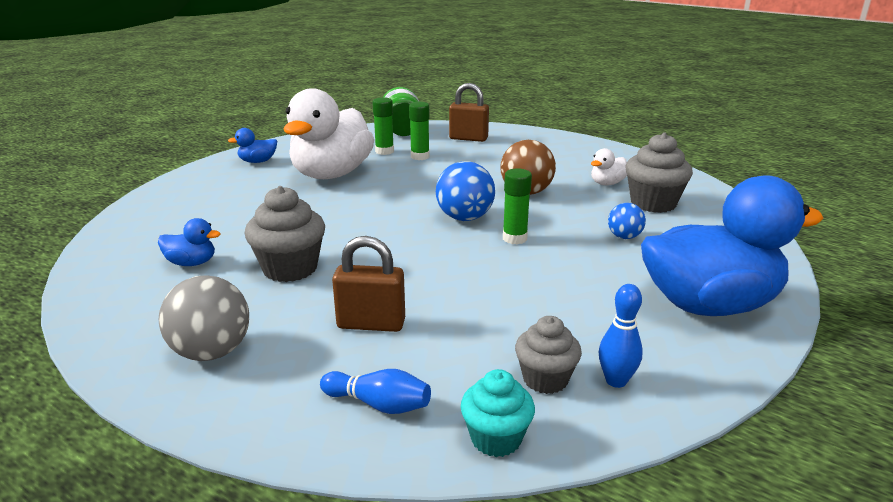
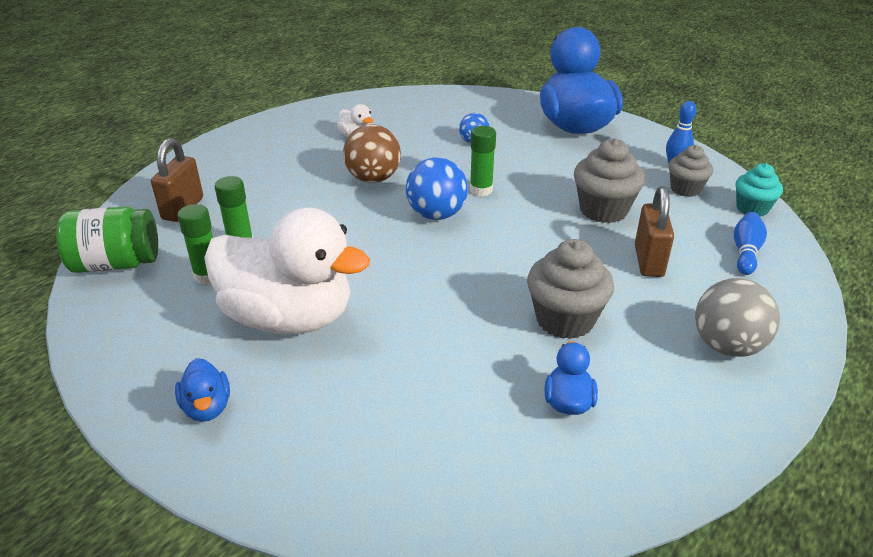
camera: 90 degrees left, 10 degrees up
grey cupcake [626,132,693,213] -> grey cupcake moved to [574,138,645,223]

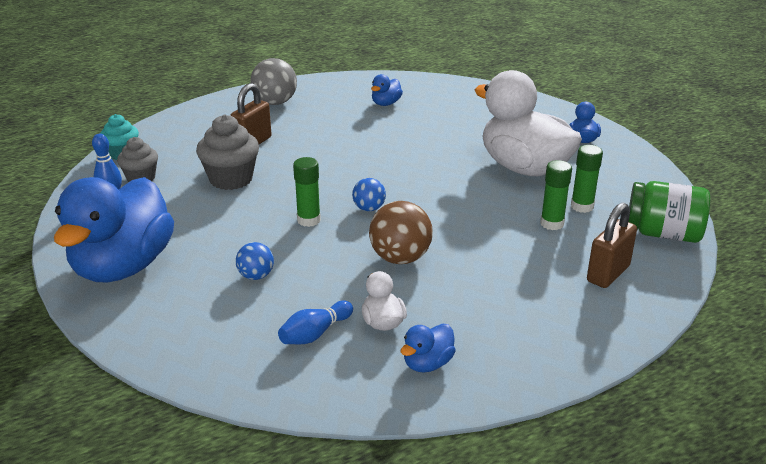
camera: 155 degrees left, 5 degrees down
blue ball [406,157,468,220] -> blue ball [352,178,386,211], size x0.58
grey cupcake [527,239,614,339] -> none
blue bowling pin [734,212,767,275] -> blue bowling pin moved to [278,301,353,344]
none -> blue duck [401,324,456,372]

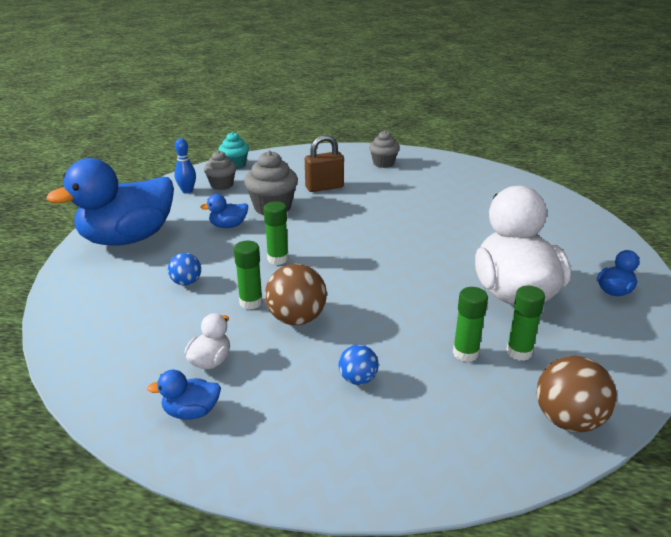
camera: 40 degrees right, 0 degrees up
grey ball [250,58,297,105] -> grey cupcake [369,131,399,168]
blue bowling pin [278,301,353,344] -> none
blue ball [352,178,386,211] -> blue ball moved to [338,344,379,385]
blue duck [371,74,403,106] -> blue duck moved to [200,194,248,228]
brown padlock [587,203,637,288] -> none
green jar [628,181,710,243] -> brown ball [537,356,617,432]
none -> green glue stick [234,241,263,310]

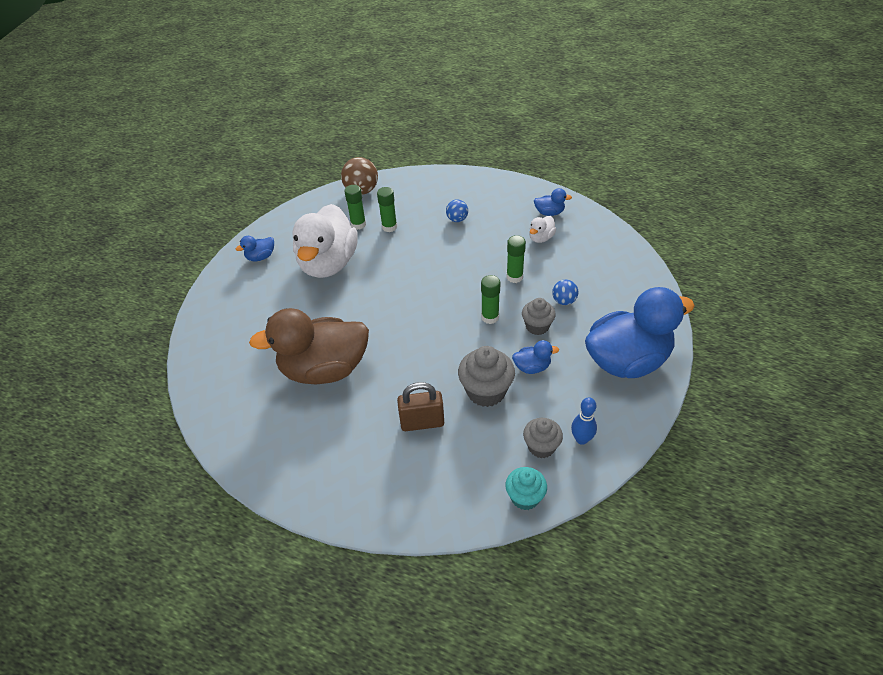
camera: 165 degrees left, 15 degrees up
brown ball [265,264,327,325] -> none
grey cupcake [369,131,399,168] -> grey cupcake moved to [522,298,556,335]
none -> brown duck [249,308,369,385]

